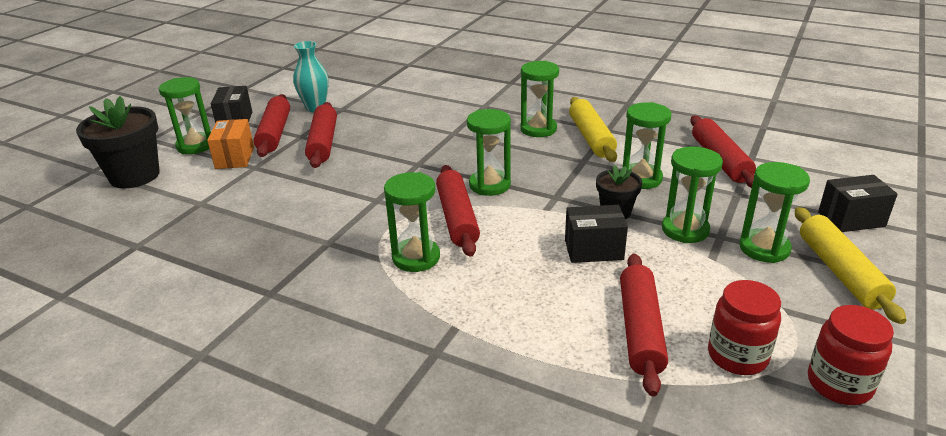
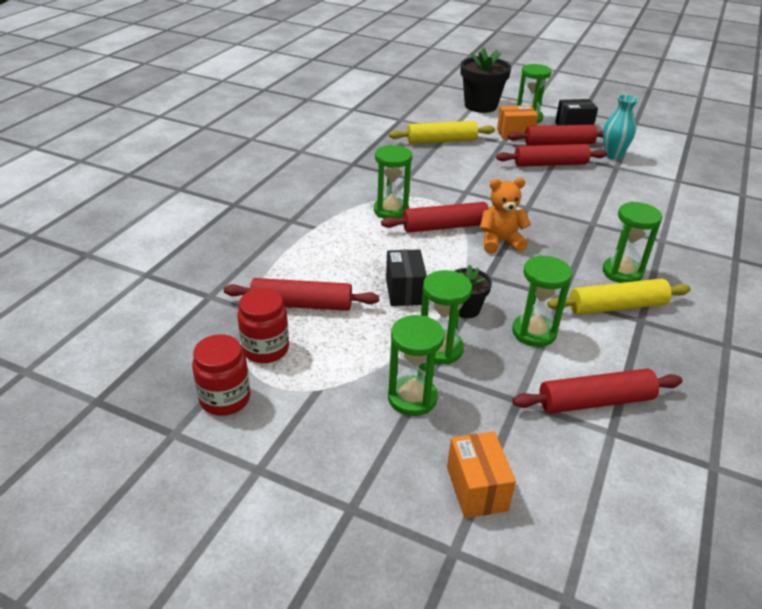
camera: 85 degrees right, 5 degrees up
green hourglass [467,109,511,196] -> orange teddy bear [480,178,531,253]
yellow rolling pin [795,207,907,324] -> yellow rolling pin moved to [389,121,495,144]
black box [818,175,898,232] -> orange box [447,431,516,518]

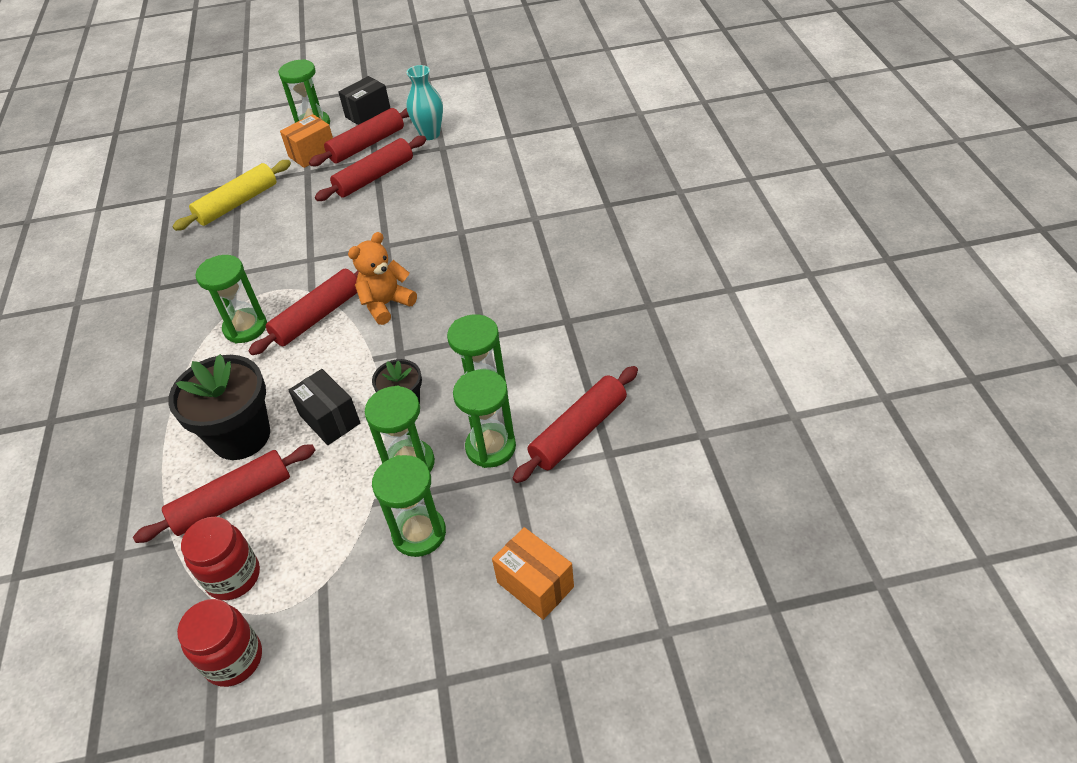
camera: 30 degrees left, 10 degrees up
black flower pot [461,47,511,113] -> black flower pot moved to [168,354,270,460]
yellow rolling pin [547,279,691,315] -> none
green hourglass [603,201,663,283] -> green hourglass moved to [453,369,516,468]

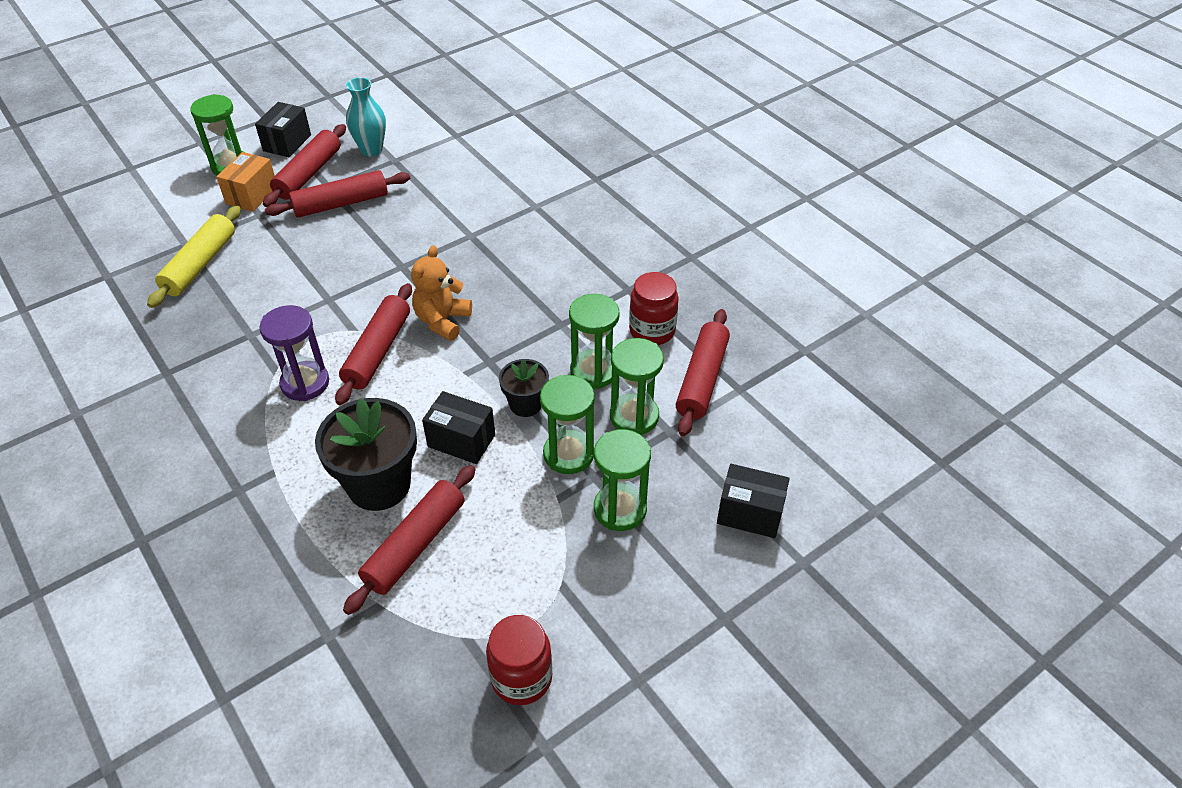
camera: 30 degrees left, 0 degrees up
red jar [181,517,260,600] -> red jar moved to [629,272,679,345]
green hourglass [195,255,267,343] -> purple hourglass [259,305,329,401]
red rolling pin [315,136,426,201] -> red rolling pin turned 45 degrees clockwise [265,170,410,218]
orange box [492,527,574,620] -> black box [717,464,790,538]

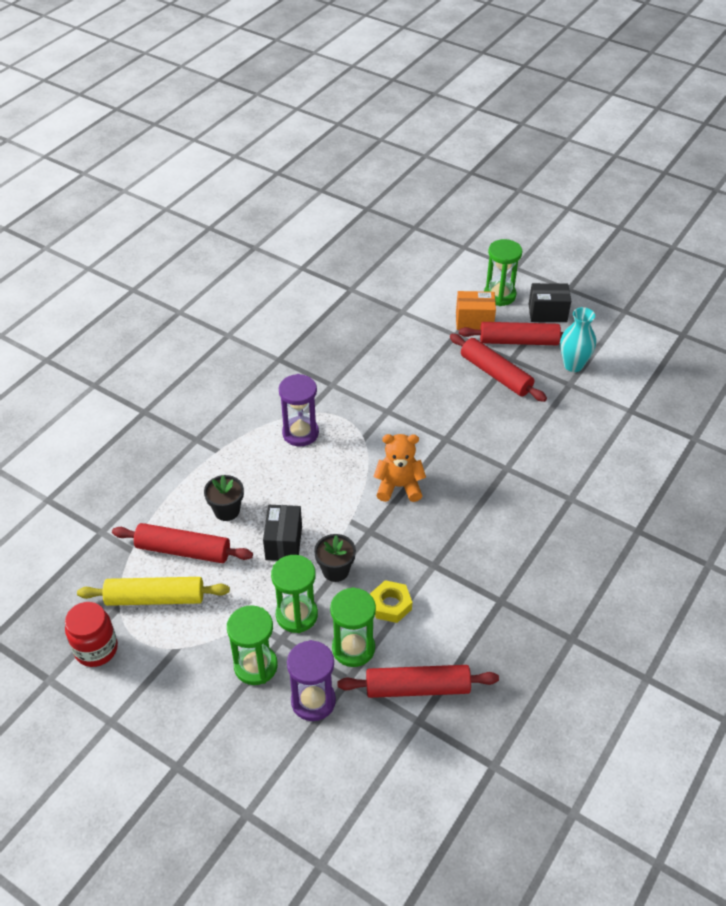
camera: 70 degrees right, 0 degrees up
yellow rolling pin [147,206,241,308] -> yellow rolling pin moved to [77,577,230,606]
black flower pot [315,398,417,511] -> black flower pot [204,475,244,521], size x0.56
red rolling pin [335,283,412,405] -> none
green hourglass [569,294,620,389] -> yellow nut [370,580,412,623]
red jar [629,272,679,345] -> none
black box [717,464,790,538] -> none
none -> purple hourglass [287,640,336,721]

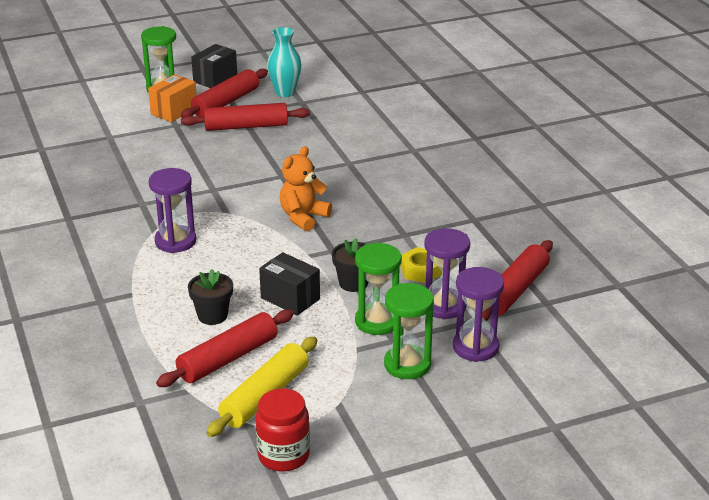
camera: 55 degrees left, 15 degrees down
green hourglass [330,587,376,667] -> purple hourglass [424,228,470,320]

